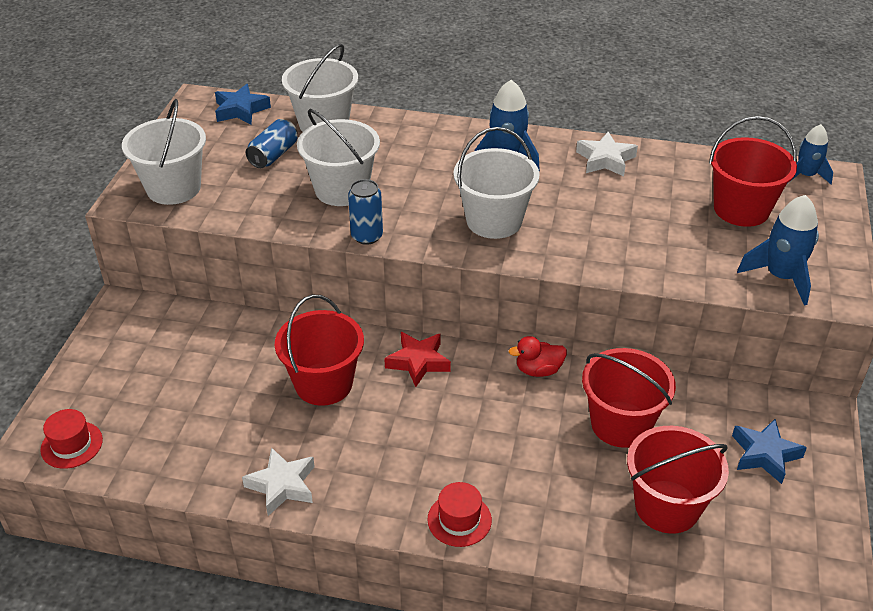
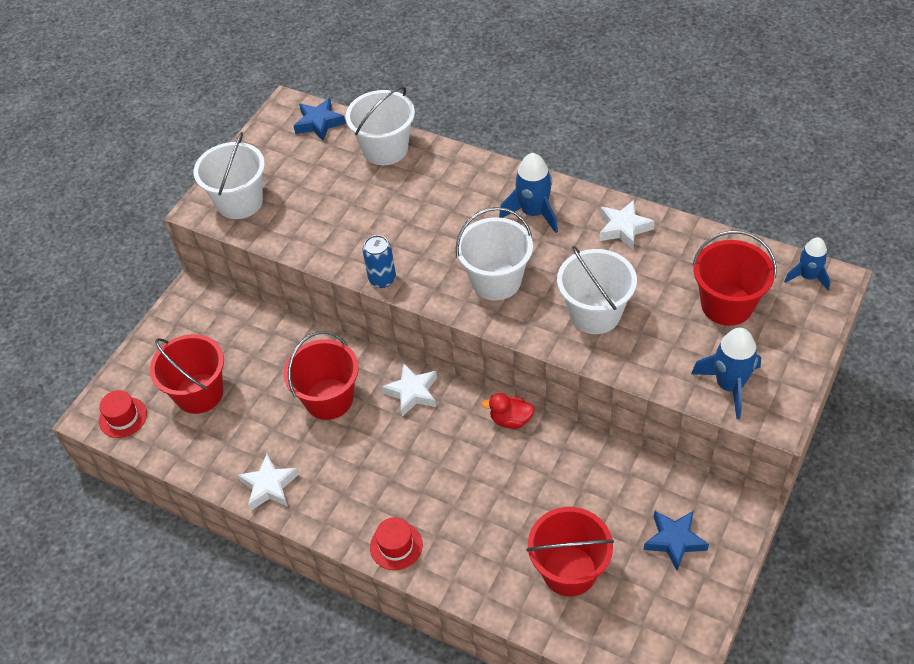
camera: 20 degrees right, 10 degrees up
blue can [246,119,298,168] -> none
white bucket [297,109,380,206] -> white bucket moved to [557,246,637,334]
red star [384,332,451,387] -> white star [382,363,437,417]
red bucket [582,348,676,448] -> red bucket moved to [150,334,224,414]

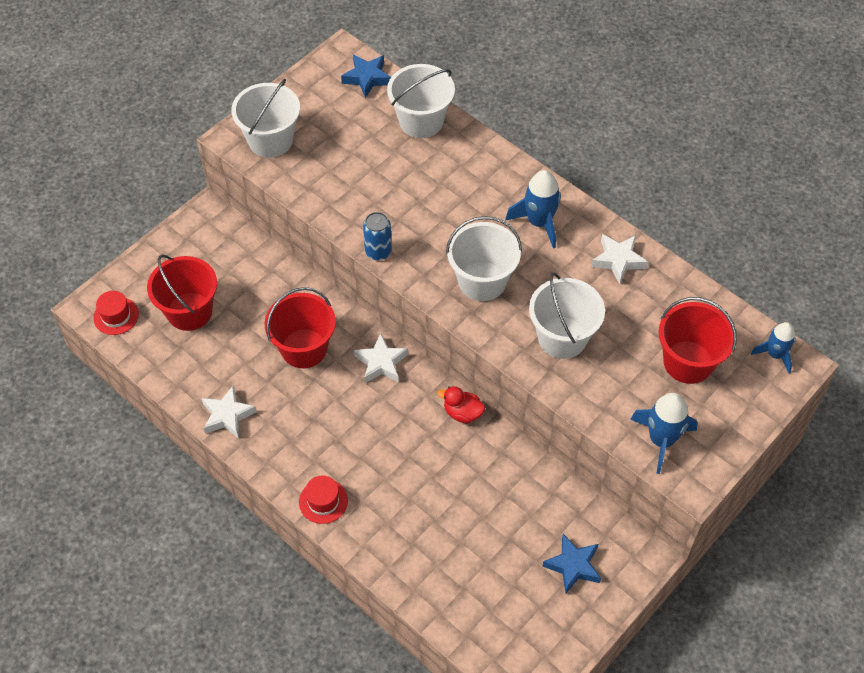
camera: 10 degrees right, 5 degrees up
red bucket [526,507,614,597] -> none

